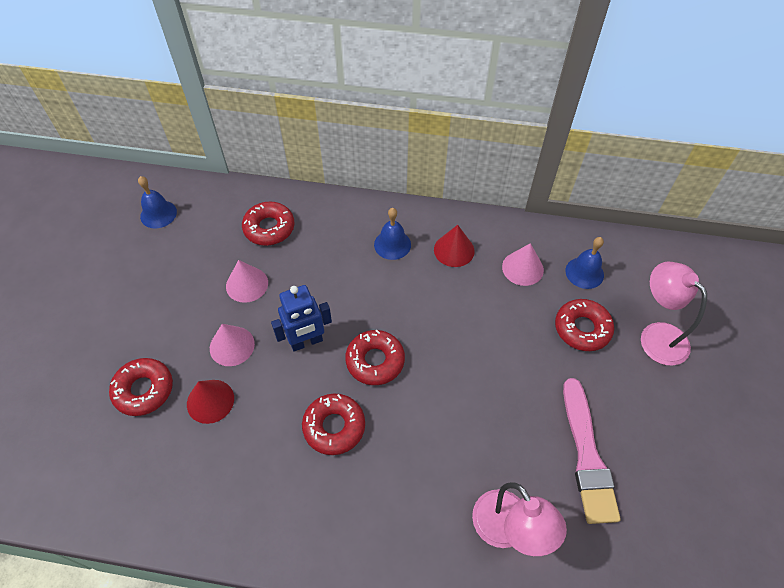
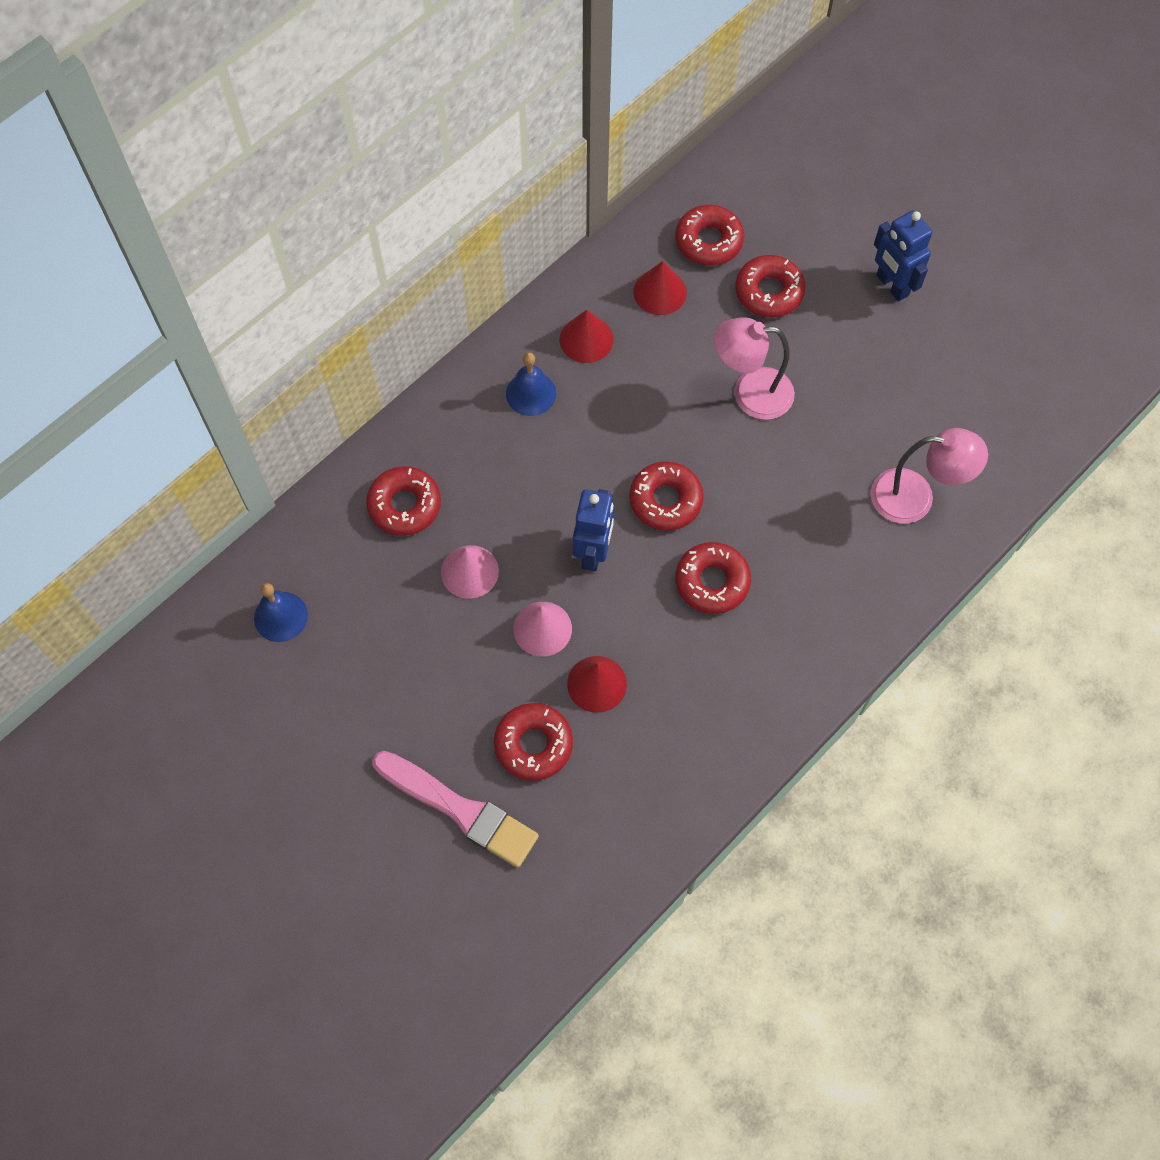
camera: 55 degrees left, 10 degrees up
pink cone [502,243,544,286] -> red cone [633,261,687,315]
pink brush [563,378,621,524] -> pink brush moved to [372,751,539,868]
blue bell [566,237,604,289] -> red donut [675,205,744,266]
pink lamp [641,261,707,366] -> pink lamp moved to [714,317,795,420]
none -> blue robot [874,210,932,301]

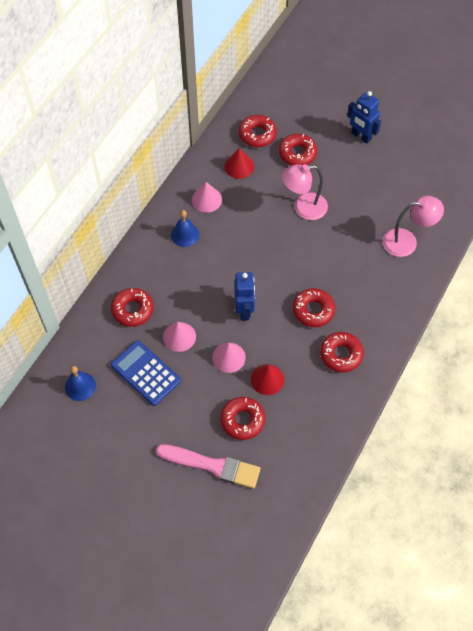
camera: 15 degrees left, 5 degrees down
red cone [560,310,614,363] -> pink cone [192,182,222,213]
red donut [629,461,704,531] -> red donut moved to [320,332,364,372]
none -> blue calculator [111,340,181,406]

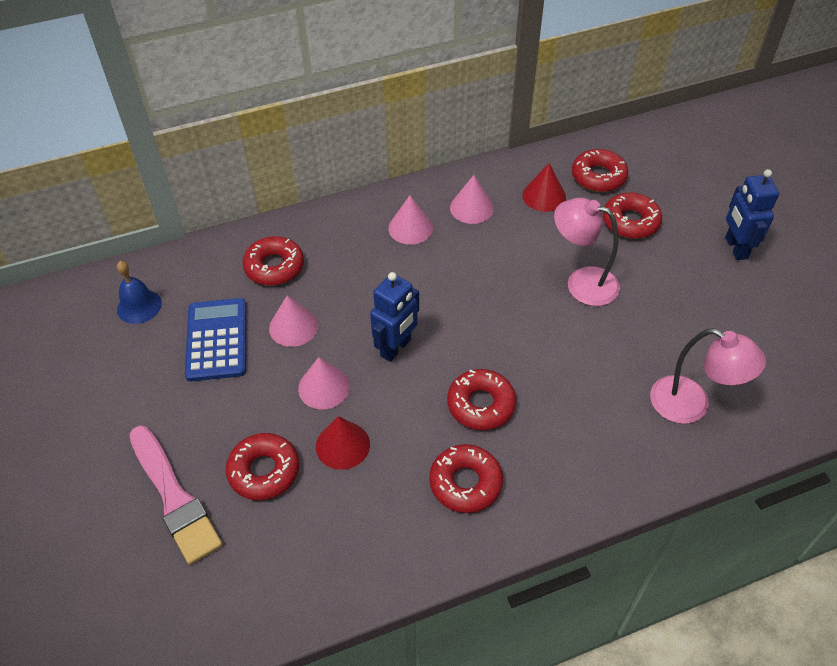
camera: 40 degrees right, 10 degrees down
blue bell [171,210,199,247] -> pink cone [388,195,433,245]

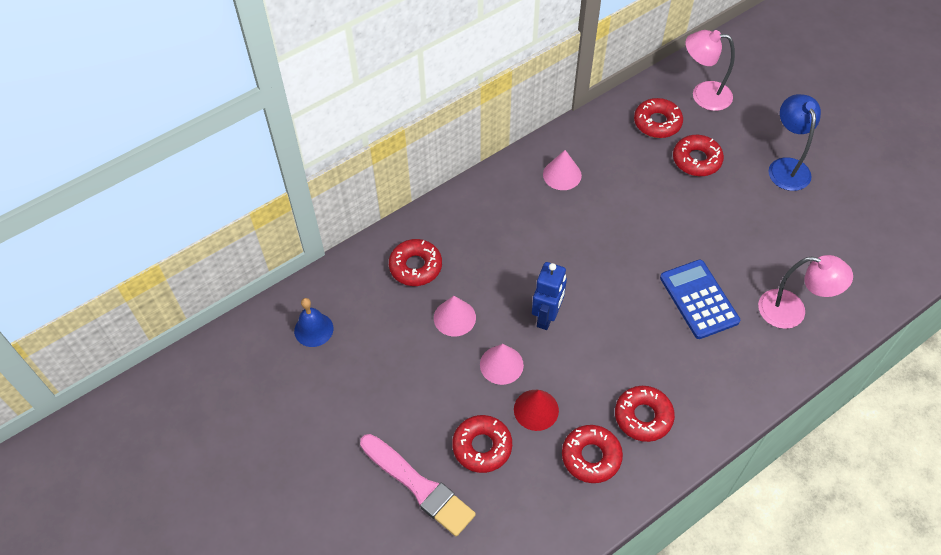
camera: 15 degrees left, 5 degrees up
blue calculator [185,298,246,381] -> blue calculator moved to [660,260,740,339]
pink cone [388,195,433,245] -> none
red donut [447,369,516,430] -> red donut moved to [562,425,623,483]
red cone [522,163,566,212] -> none
pink lamp [554,198,620,306] -> pink lamp moved to [685,30,735,111]
blue robot [725,169,779,260] -> blue lamp [768,94,821,191]

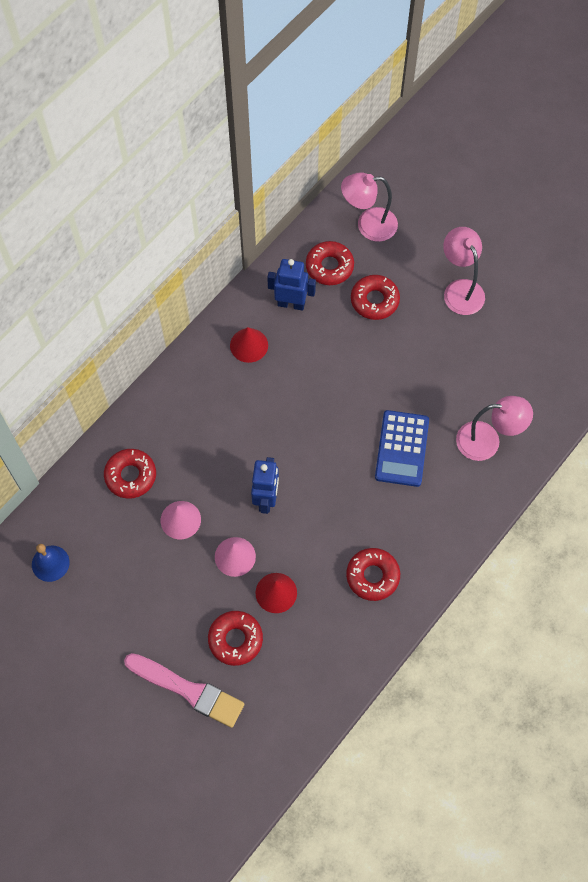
camera: 15 degrees left, 10 degrees up
pink cone [543,150,582,190] -> red cone [230,327,268,363]
red donut [562,425,623,483] -> none
blue calculator [660,260,740,339] -> blue calculator turned 135 degrees counterclockwise [375,410,429,487]
blue lamp [768,94,821,191] -> pink lamp [443,227,485,315]
none -> blue robot [267,259,316,311]

